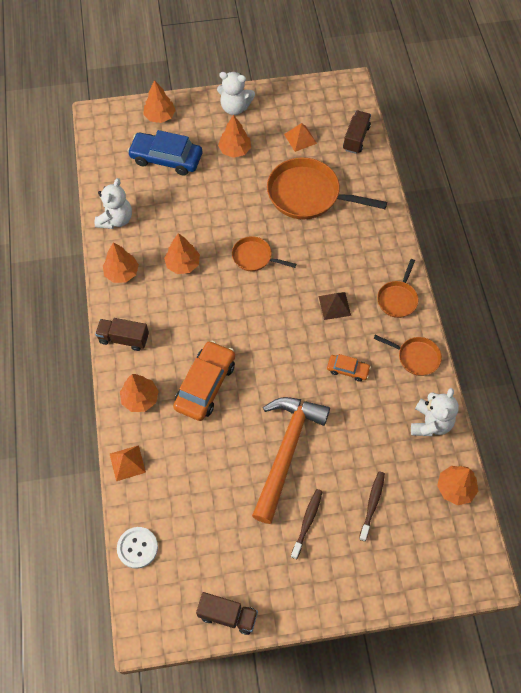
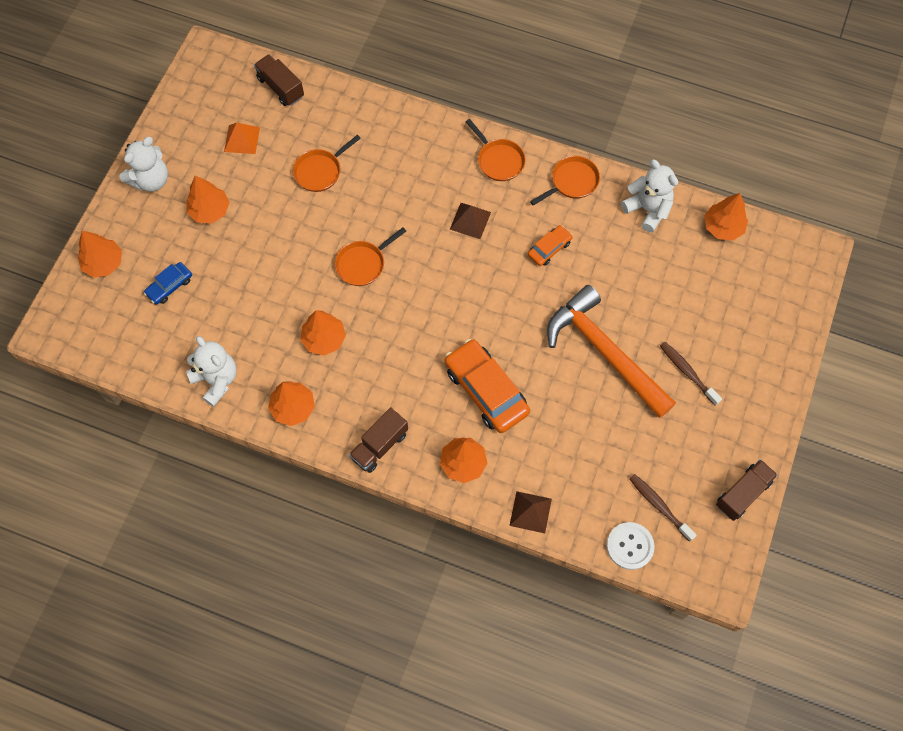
camera: 60 degrees left, 5 degrees up
orange pyramid [110,445,146,481] -> brown pyramid [509,491,552,533]
blue car [127,130,202,176] -> blue car [144,262,192,305], size x0.52
orange pan [267,157,387,219] -> orange pan [293,135,361,192], size x0.53
brown toothbrush [359,471,385,541] -> brown toothbrush moved to [629,474,697,542]

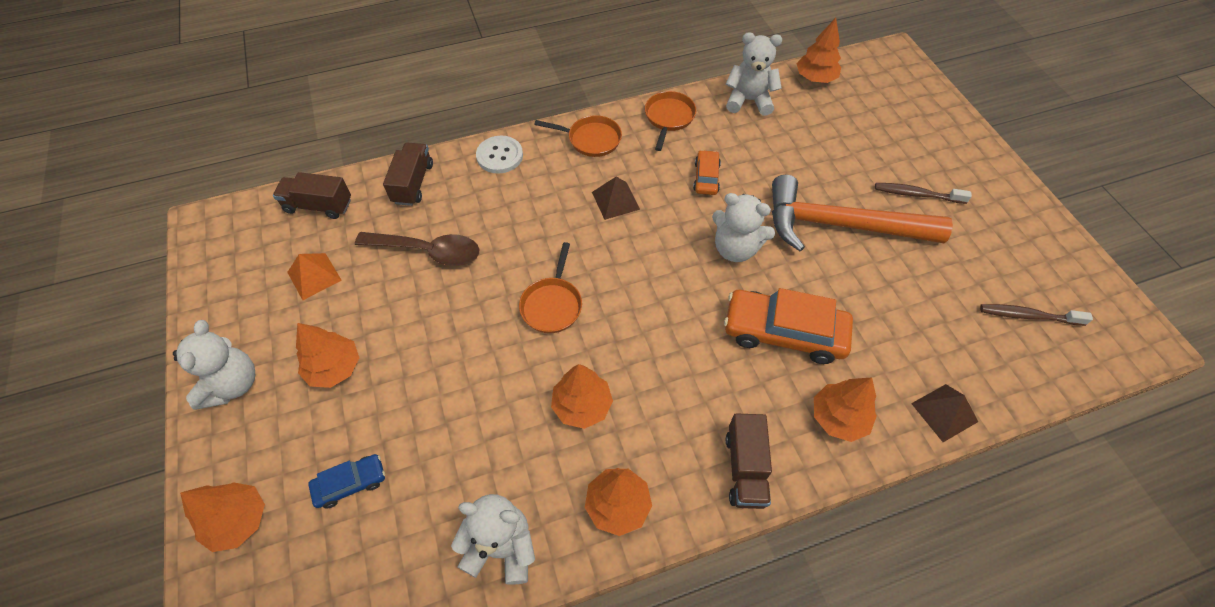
camera: 40 degrees left, 10 degrees down
blue car [144,262,192,305] -> blue car turned 120 degrees counterclockwise [308,454,385,509]
orange pan [293,135,361,192] -> brown spoon [355,232,480,266]
white button [607,522,655,570] -> white button moved to [476,136,523,174]
brown truck [716,459,778,521] -> brown truck moved to [383,143,433,206]
none -> white teddy bear [712,193,775,262]

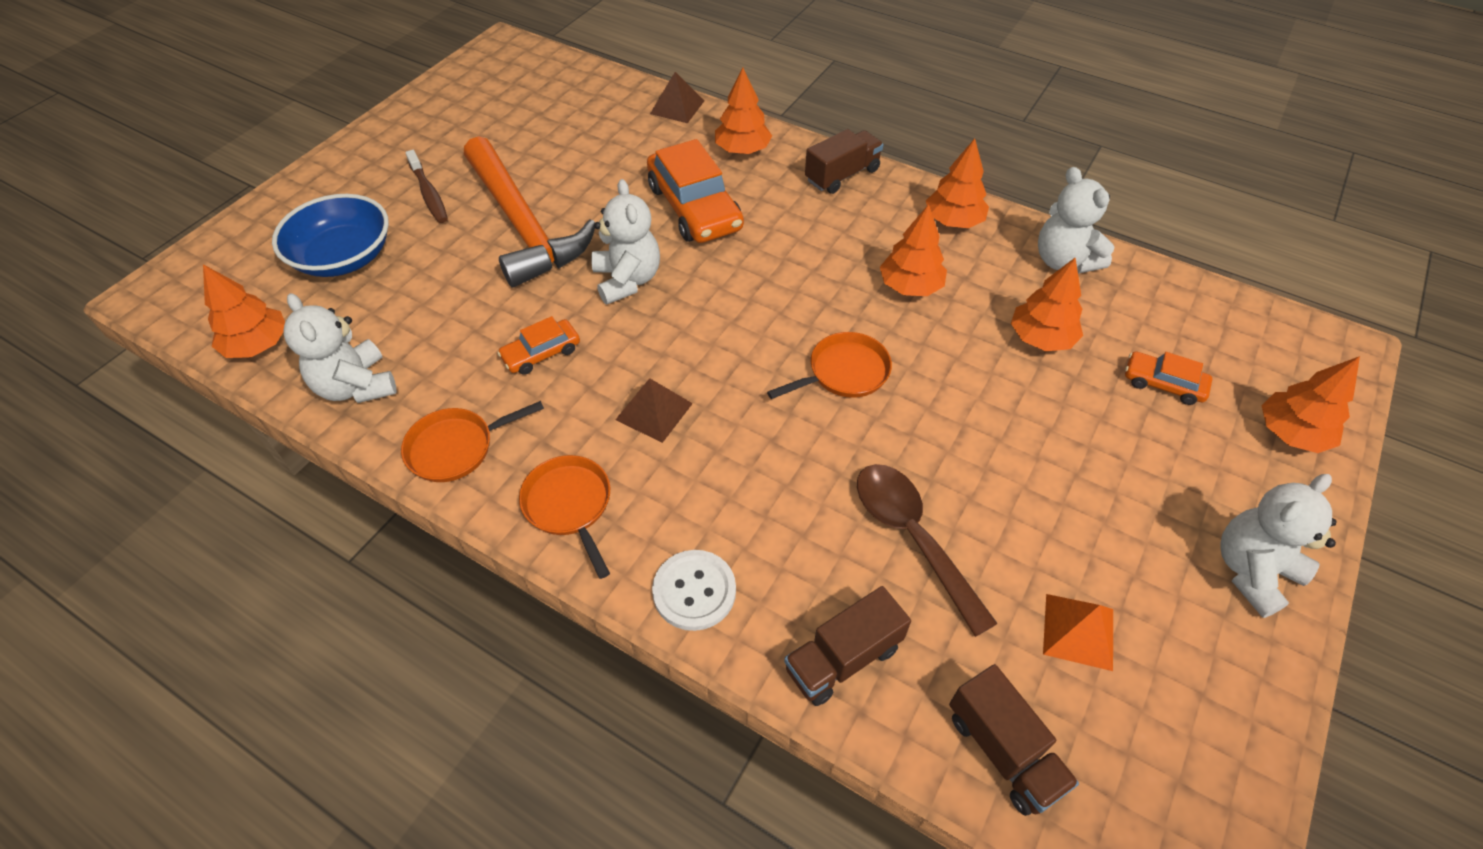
camera: 130 degrees left, 5 degrees down
orange tree [296,323,359,388] -> orange tree moved to [1011,258,1083,351]
blue car [308,454,385,509] -> orange car [1125,351,1212,405]
brown toothbrush [980,304,1093,326] -> none
none -> blue bowl [272,194,389,277]

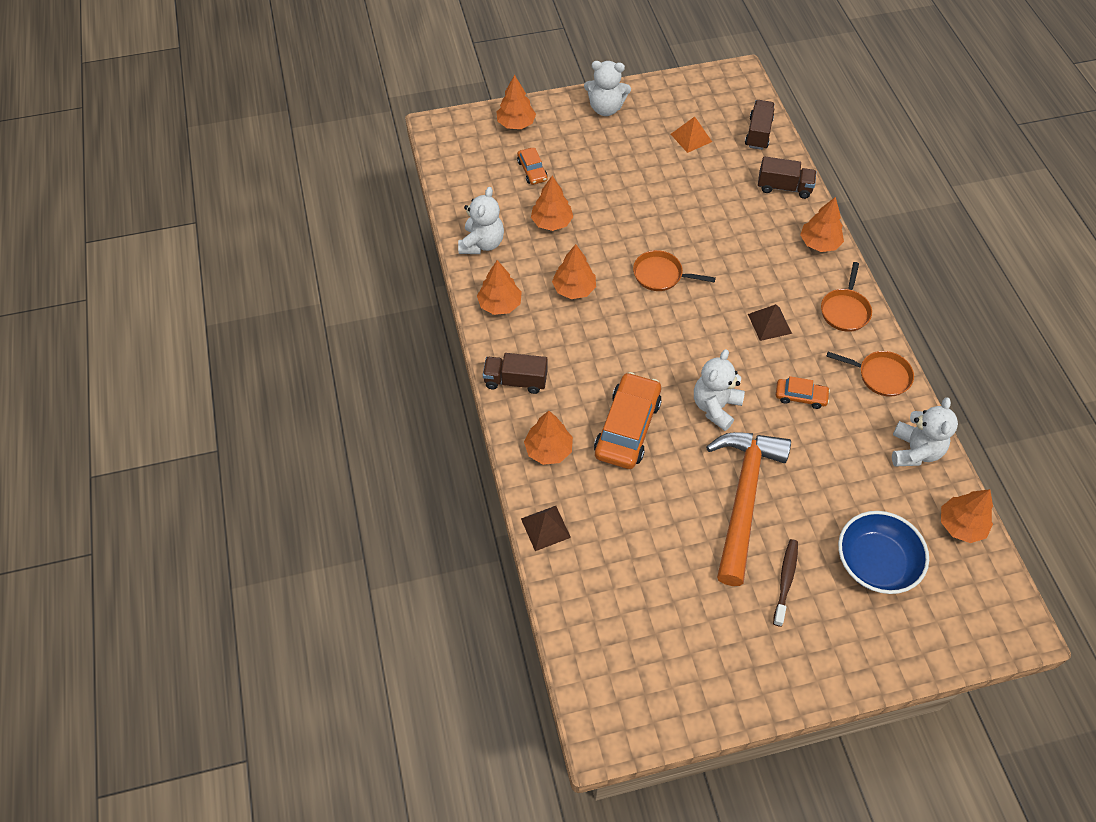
camera: 135 degrees left, 5 degrees up
white button [652,550,736,631] -> orange tree [800,197,844,252]
brown spoon [857,464,998,637] -> none

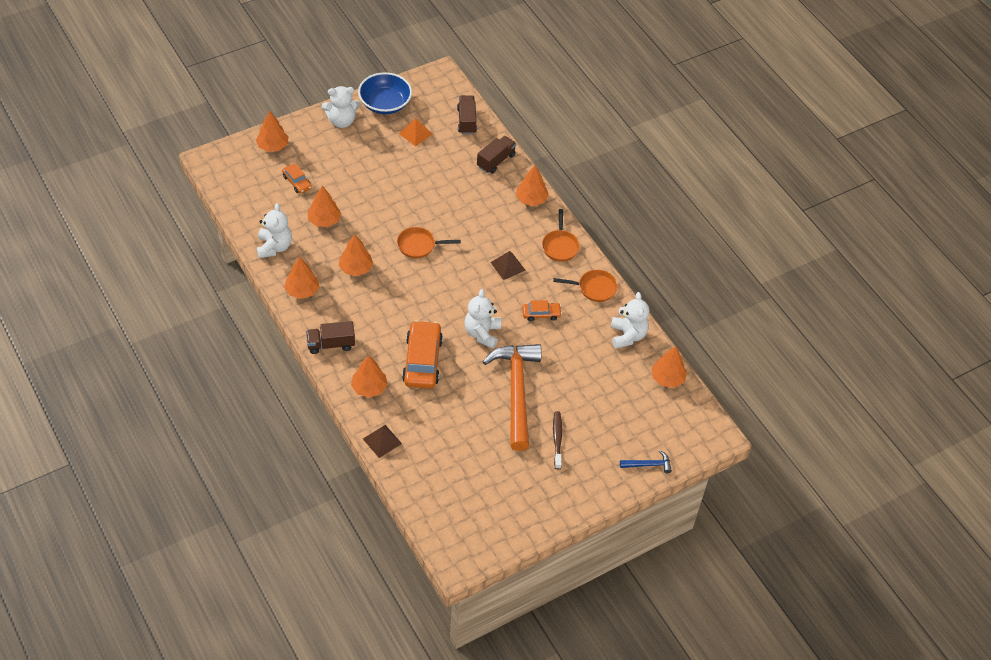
camera: 20 degrees left, 5 degrees down
brown truck [758,156,816,199] -> brown truck turned 45 degrees counterclockwise [477,136,516,174]
blue bowl [838,511,929,594] -> blue bowl moved to [358,72,412,114]
none -> blue hammer [620,450,672,473]

